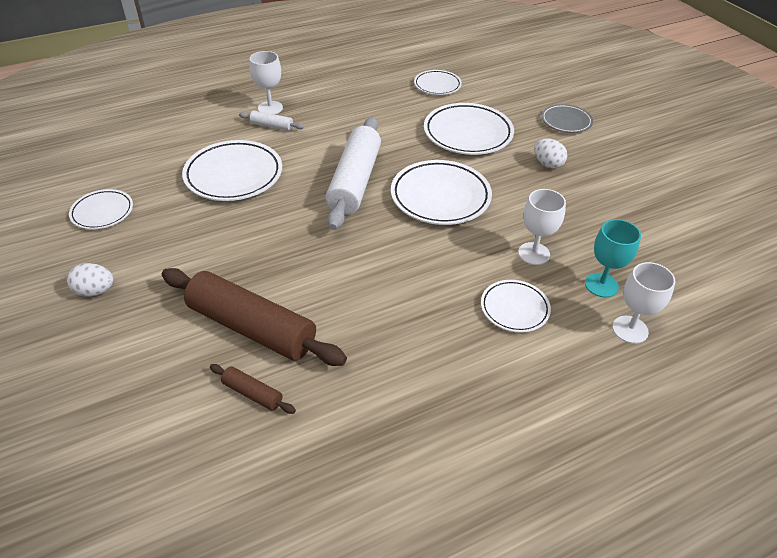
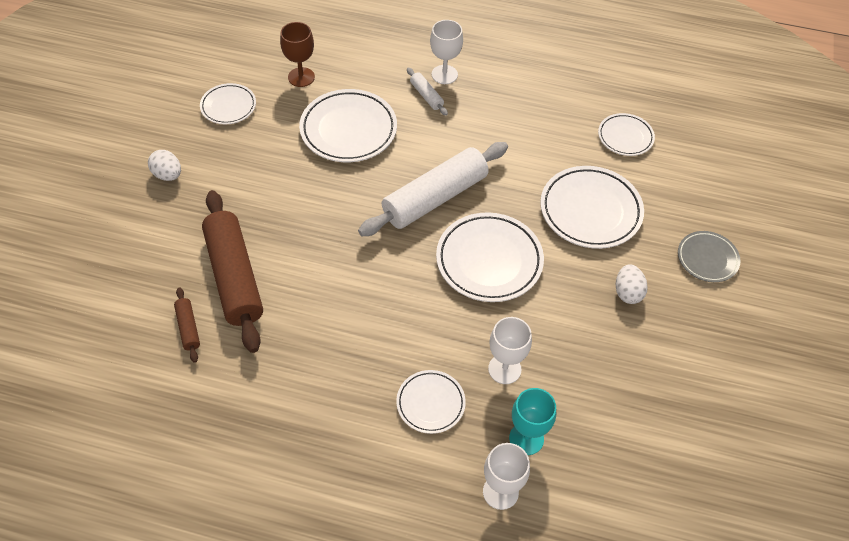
camera: 40 degrees right, 10 degrees up
none -> brown goblet [280,22,315,87]

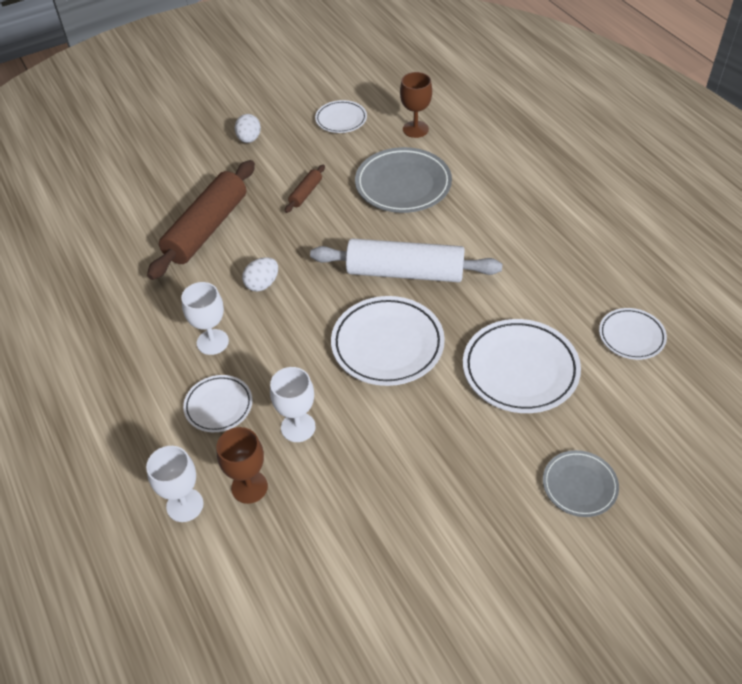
camera: 50 degrees right, 5 degrees down
brown rolling pin [174,287,200,363] -> brown rolling pin moved to [285,165,325,213]
white plate [299,89,397,162] -> grey plate [355,147,452,213]
white rolling pin [407,67,448,116] -> none
white goblet [430,20,463,84] -> white goblet moved to [181,282,229,355]
turquoise goblet [509,388,556,455] -> brown goblet [216,427,268,504]
white egg [616,264,648,304] -> white egg moved to [242,257,278,292]

